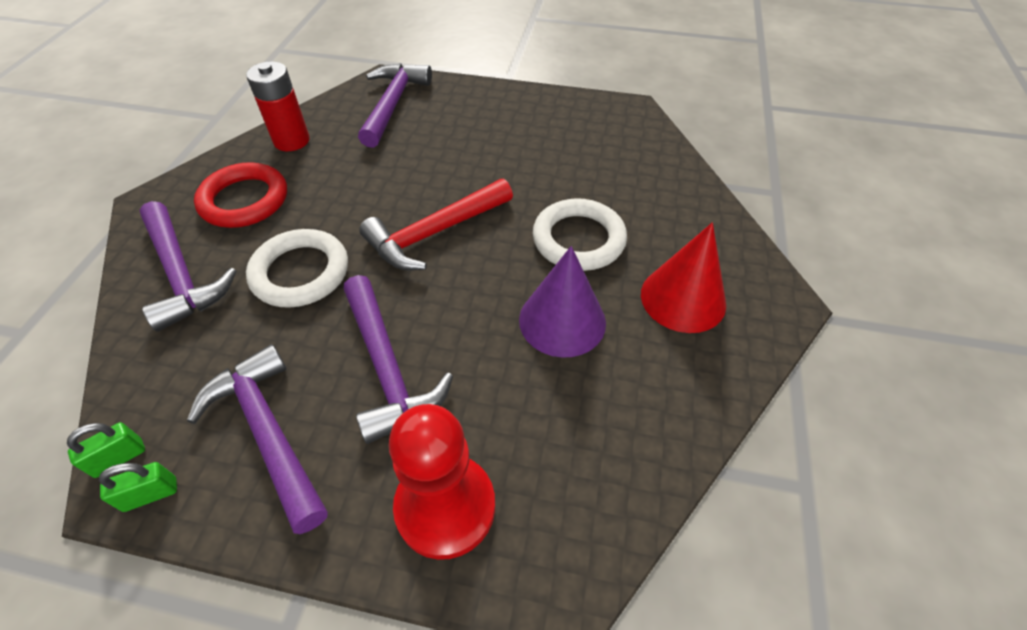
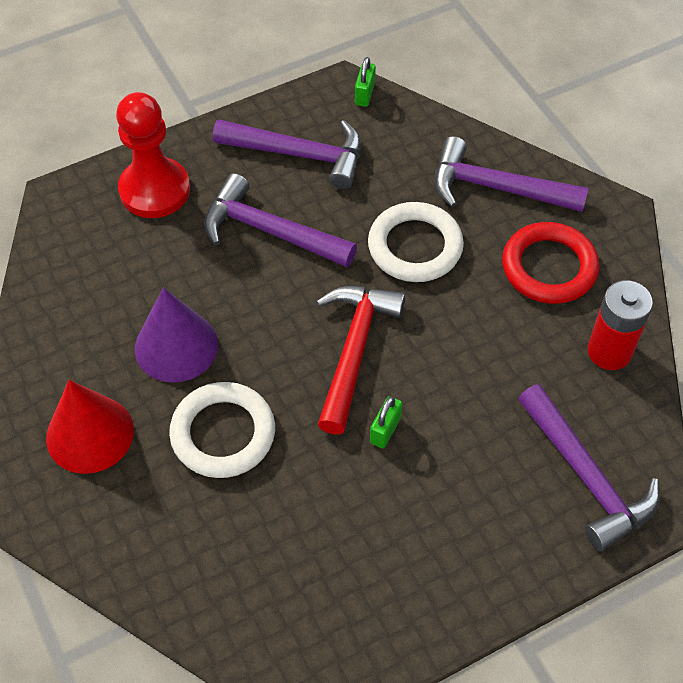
camera: 140 degrees right, 5 degrees up
green padlock [99,462,177,512] -> green padlock moved to [370,396,402,448]

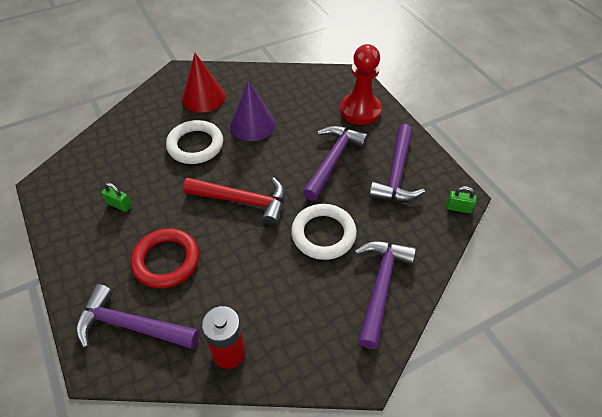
camera: 90 degrees right, 5 degrees down
green padlock [370,396,402,448] -> green padlock moved to [102,183,131,212]
red ring [502,222,599,304] -> red ring moved to [131,229,199,289]
purple hammer [518,384,659,551] -> purple hammer turned 45 degrees clockwise [76,284,199,349]

